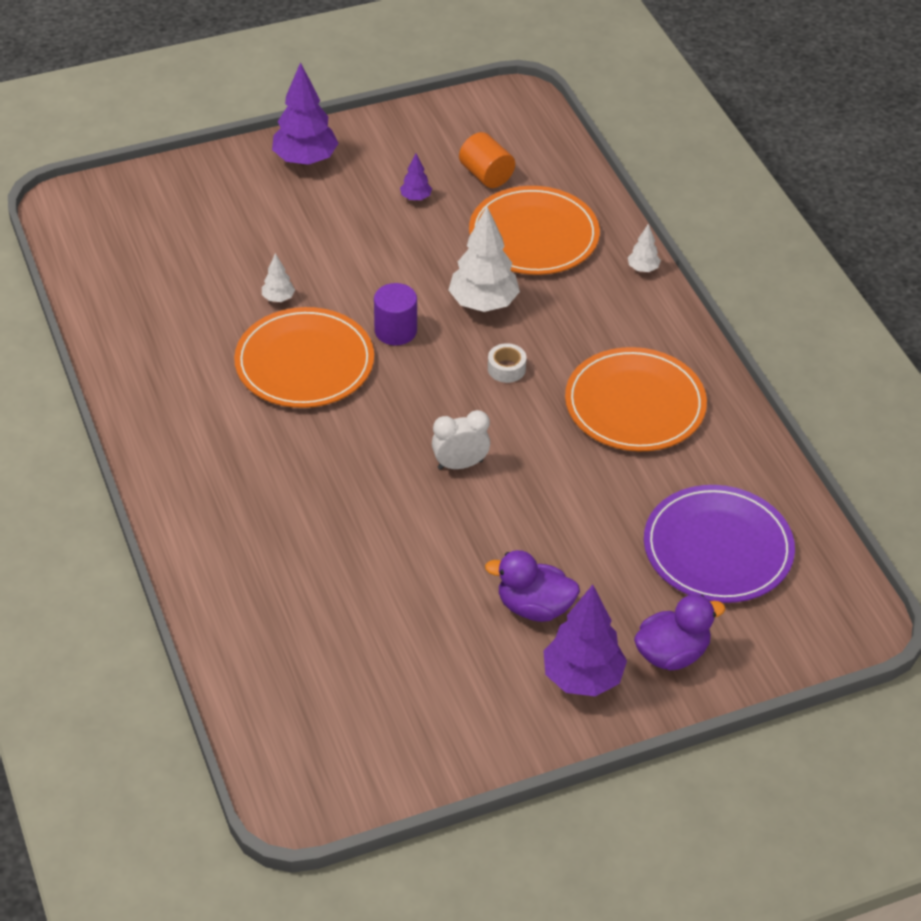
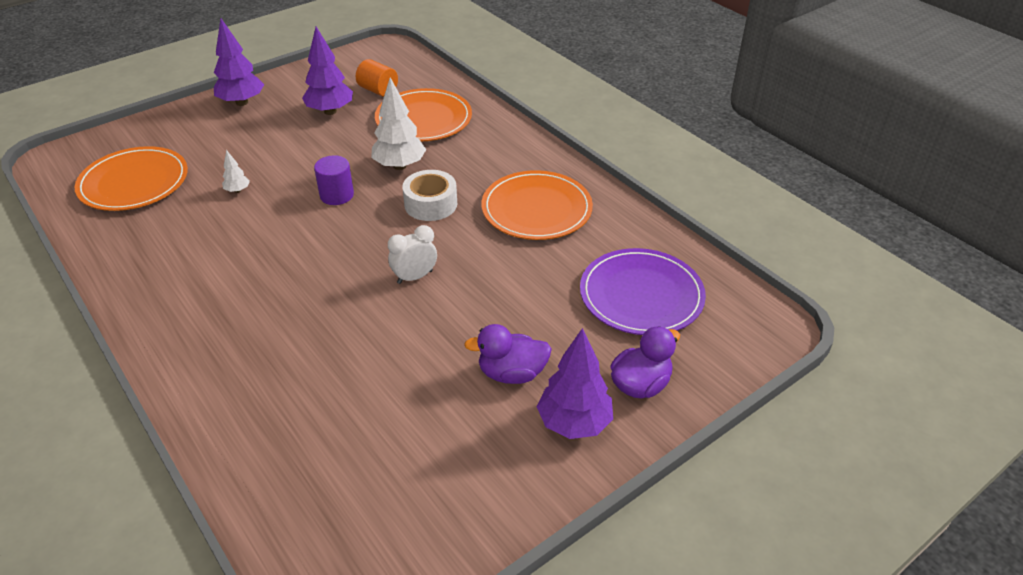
camera: 15 degrees left, 5 degrees down
orange plate [234,307,374,408] -> orange plate moved to [75,146,188,211]
purple tree [400,153,432,201] -> purple tree [302,27,353,115], size x2.10
white tape [488,343,526,383] -> white tape [402,170,457,221], size x1.75
white tree [628,224,661,272] -> none

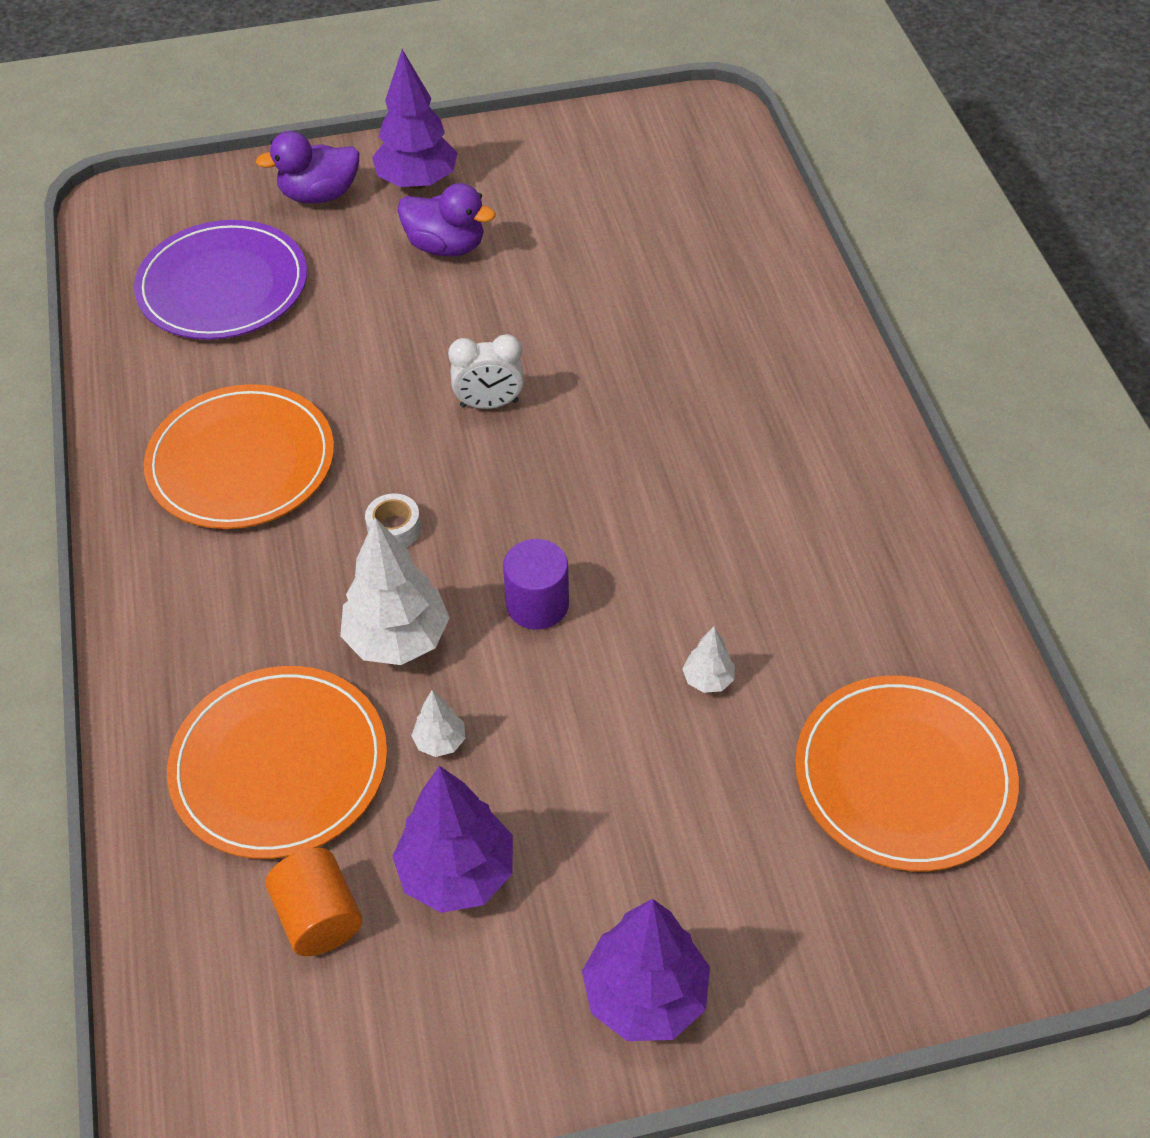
camera: 155 degrees left, 10 degrees up
white tape [402,170,457,221] -> white tape [365,493,421,548], size x0.57
none -> white tree [411,690,465,757]

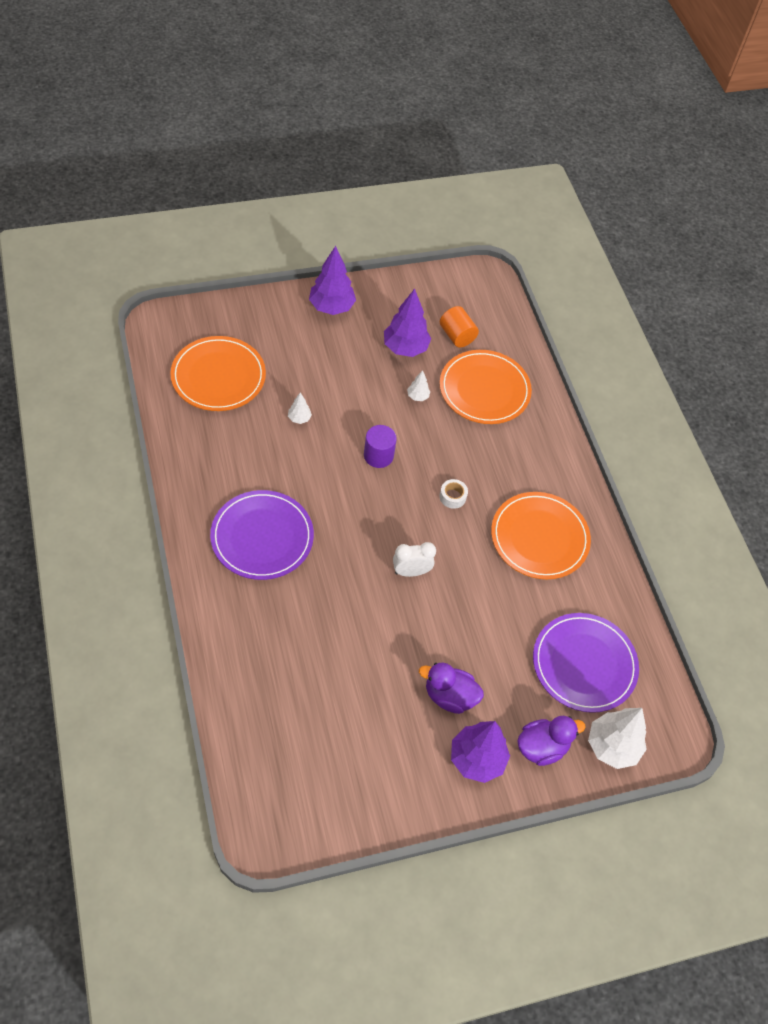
camera: 170 degrees right, 5 degrees up
white tree [340,518,450,665] -> white tree moved to [588,708,647,769]
none -> purple plate [210,490,314,580]

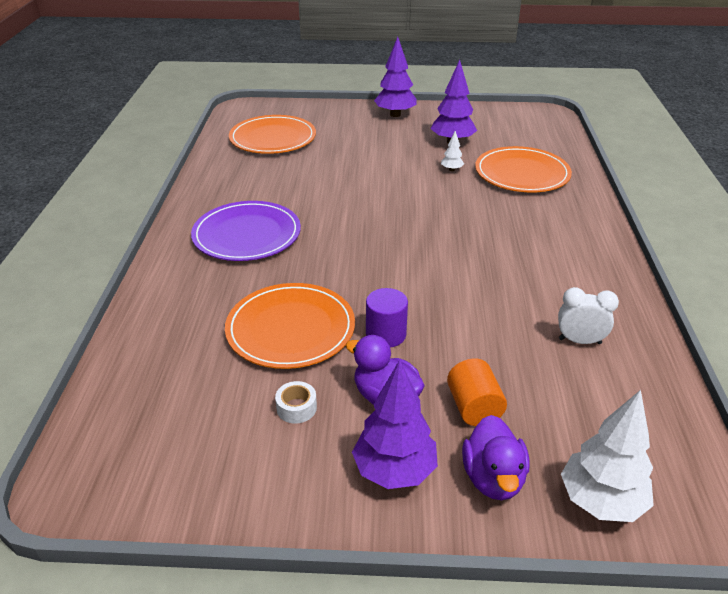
camera: 25 degrees right, 20 degrees down
white tree [288,392,312,424] -> none
purple cylinder [364,425,397,468] -> purple cylinder moved to [366,288,408,348]
white clock [393,542,436,577] -> white clock moved to [558,287,619,344]
white tape [439,479,468,509] -> white tape moved to [275,381,317,423]
orange cylinder [440,306,479,347] -> orange cylinder moved to [447,358,507,426]
orange plate [491,492,591,579] -> orange plate moved to [225,283,355,369]
purple duck [518,716,586,766] -> purple duck turned 90 degrees clockwise [462,415,530,500]
purple plate [533,613,639,713] -> none

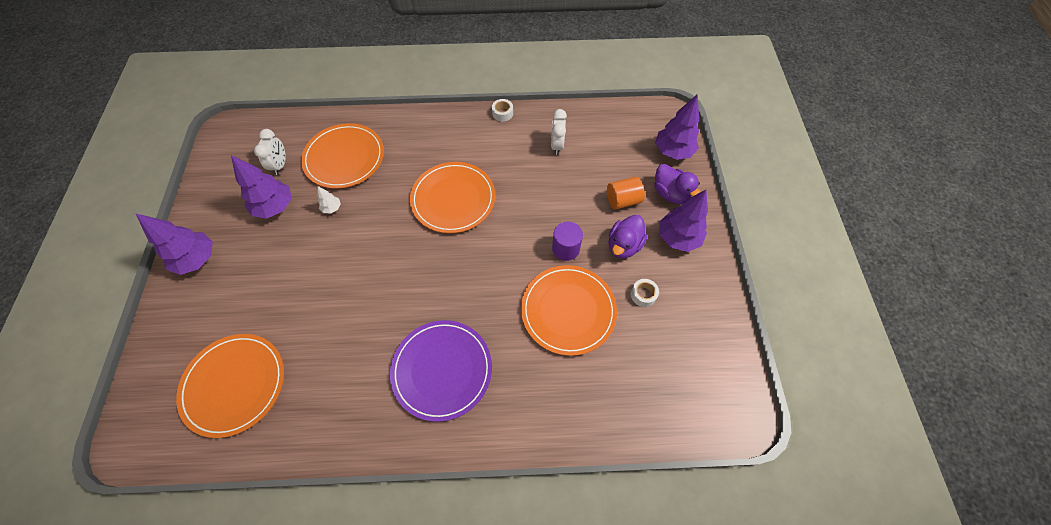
camera: 95 degrees left, 25 degrees up
purple duck [462,415,530,500] -> purple duck turned 60 degrees clockwise [654,164,701,204]
white tree [561,390,654,522] -> purple tree [655,94,699,160]
none -> white clock [254,129,286,175]
none -> orange plate [410,162,495,233]
none -> white tape [492,99,513,122]

